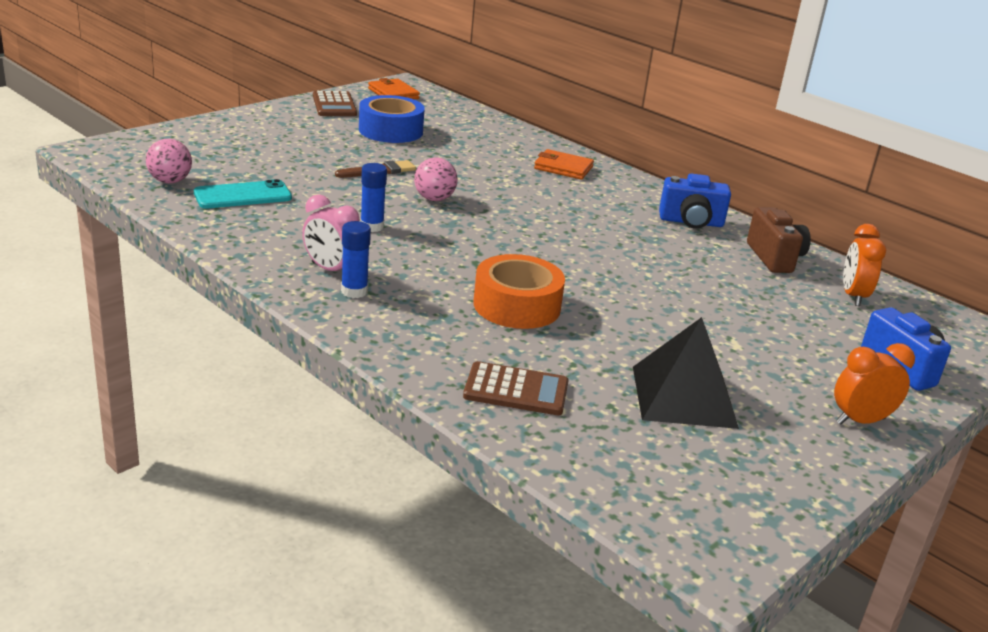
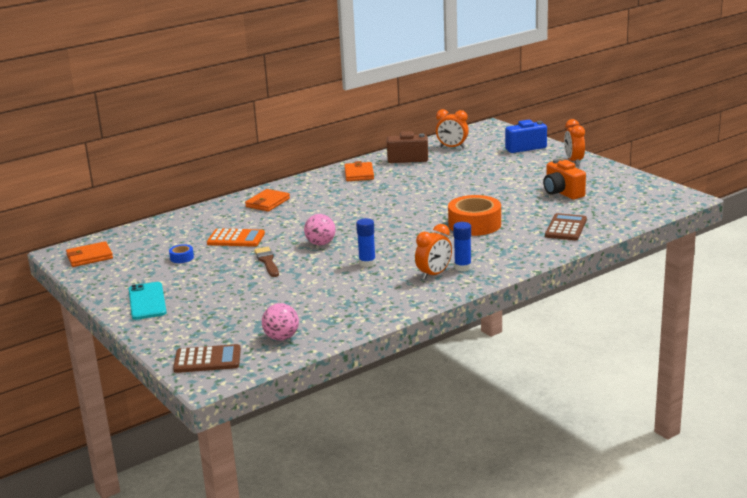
camera: 75 degrees left, 5 degrees down
turquoise phone [194,179,292,209] -> turquoise phone moved to [129,282,167,320]
pink clock [302,194,360,271] -> orange clock [415,224,452,280]
brown calculator [313,91,357,116] -> brown calculator moved to [173,344,241,373]
blue tape [359,95,425,143] -> blue tape [169,244,194,263], size x0.43
black pyramid [633,317,739,429] -> orange camera [543,159,586,200]
blue camera [659,174,731,229] -> orange wallet [344,161,374,181]
none -> orange calculator [207,228,265,247]

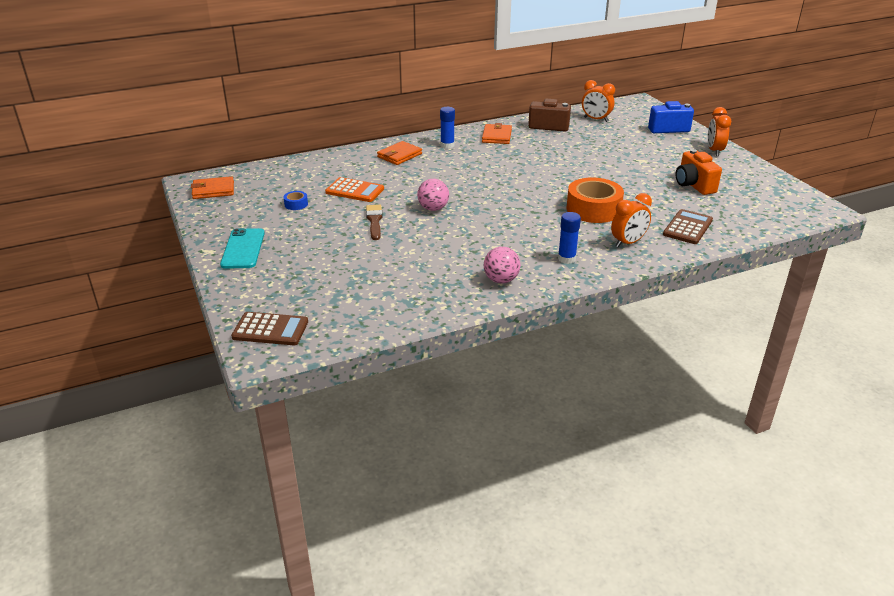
camera: 10 degrees right, 10 degrees up
pink ball [262,303,299,341] -> pink ball moved to [484,247,521,283]
blue glue stick [356,218,376,267] -> blue glue stick moved to [440,107,455,149]
orange clock [415,224,452,280] -> orange clock moved to [611,193,652,247]

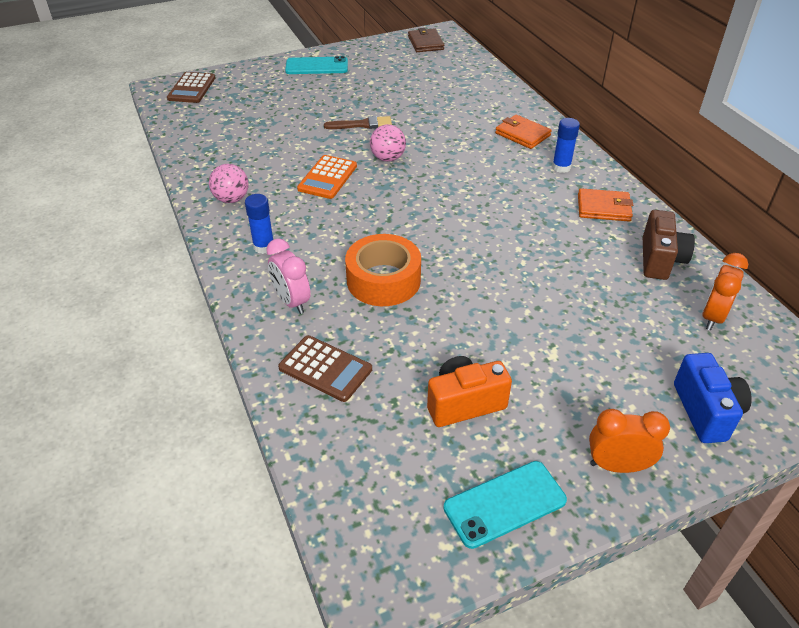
camera: 90 degrees right, 10 degrees up
orange wallet [191,176,234,199] -> brown wallet [408,28,444,52]
blue tape [284,191,308,210] -> none
orange calculator [325,177,384,202] -> orange calculator moved to [297,155,357,199]
orange clock [611,193,652,247] -> pink clock [266,238,311,314]
none -> turquoise phone [443,461,567,549]

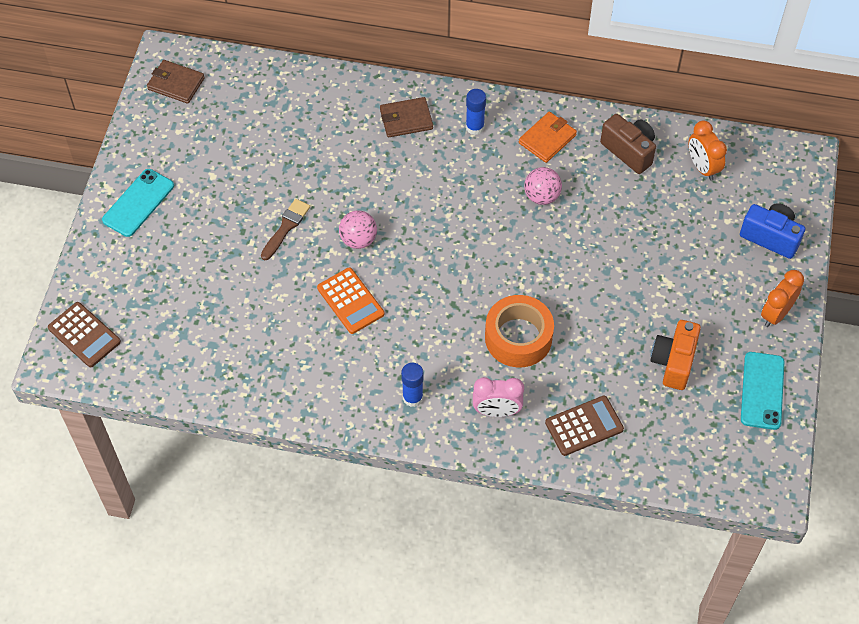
camera: 55 degrees left, 15 degrees up
pink ball [209,164,249,203] -> pink ball moved to [524,167,562,205]
orange wallet [495,115,552,149] -> brown wallet [380,97,433,137]

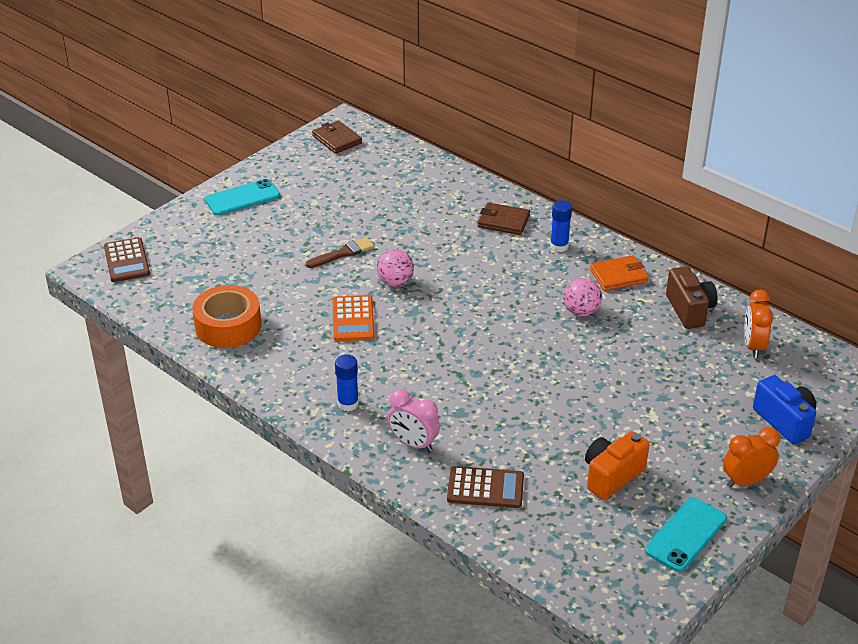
camera: 30 degrees right, 20 degrees down
orange tape [485,295,554,368] -> orange tape moved to [192,285,261,348]

